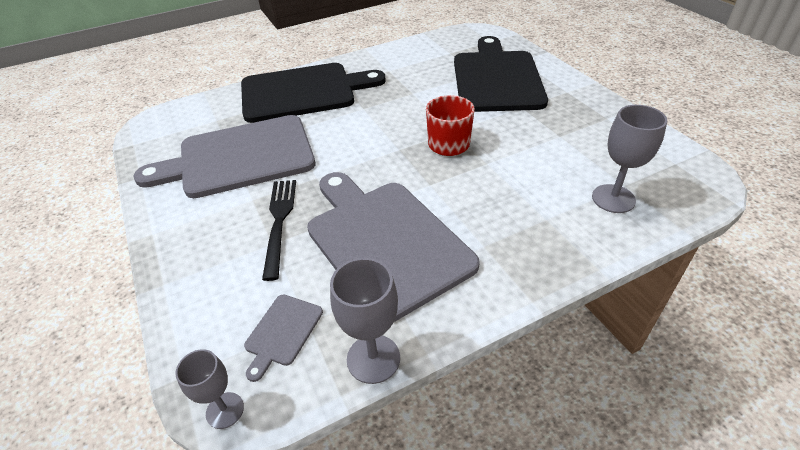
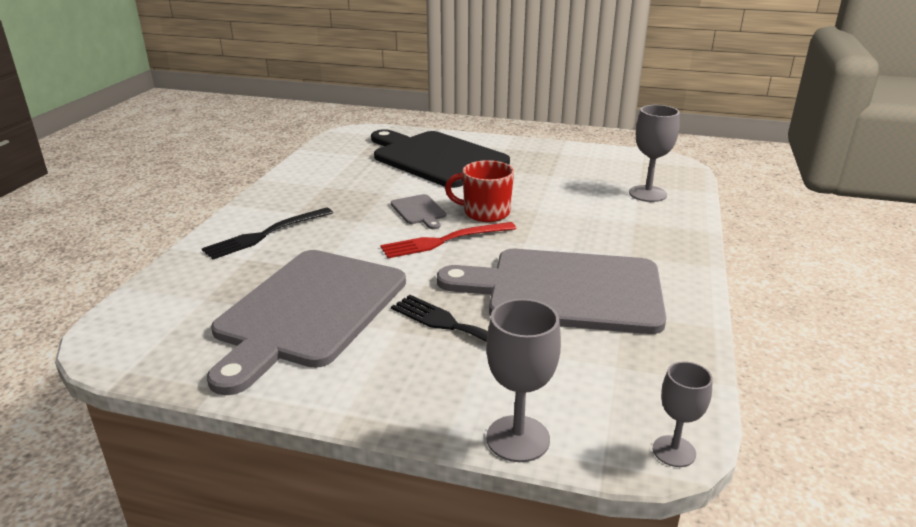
camera: 50 degrees left, 15 degrees down
black cutting board [241,63,386,123] -> black fork [202,207,333,259]
grey cutting board [244,295,323,382] -> grey cutting board moved to [391,194,446,229]
grey goblet [330,258,400,384] -> grey goblet moved to [486,299,561,462]
none -> red fork [380,222,516,258]

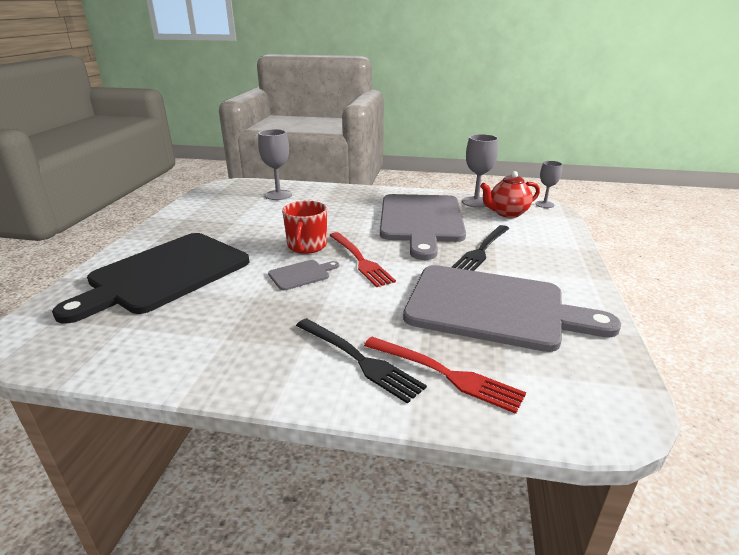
camera: 95 degrees left, 0 degrees up
grey goblet [486,299,561,462] -> grey goblet moved to [462,134,498,208]
none -> red fork [364,337,526,414]
none -> red teapot [480,171,540,218]

